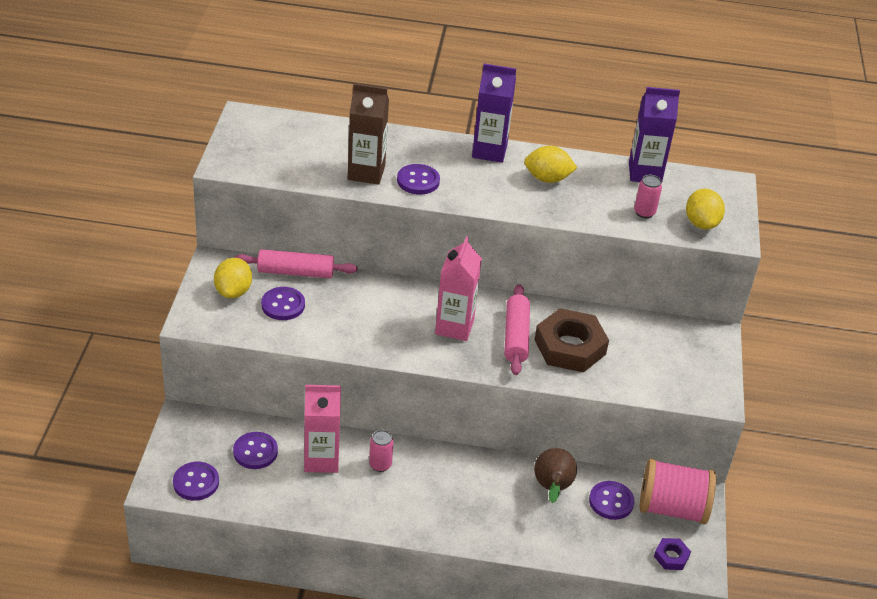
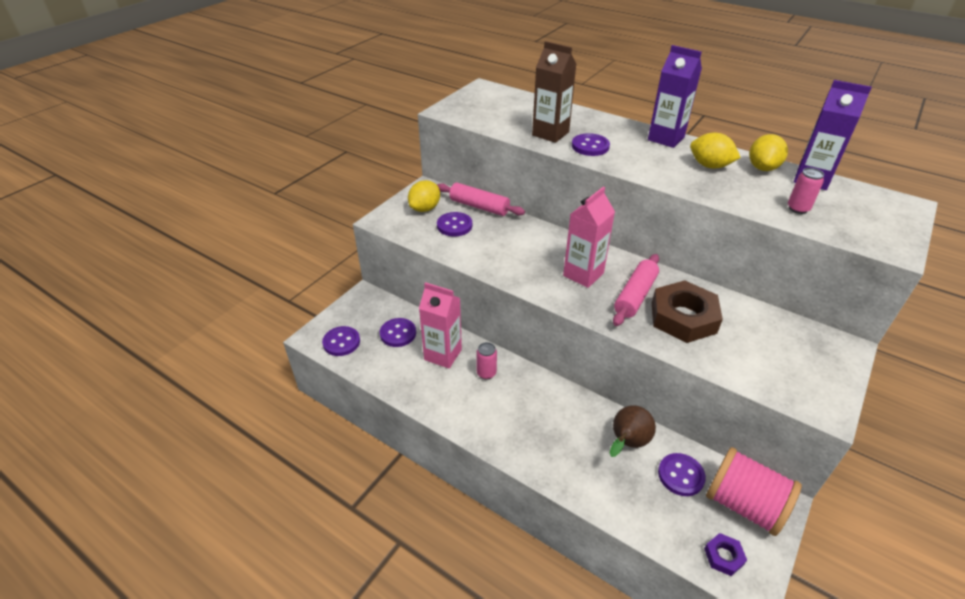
camera: 30 degrees right, 0 degrees up
yellow lemon [686,189,725,229] -> yellow lemon moved to [749,134,788,171]

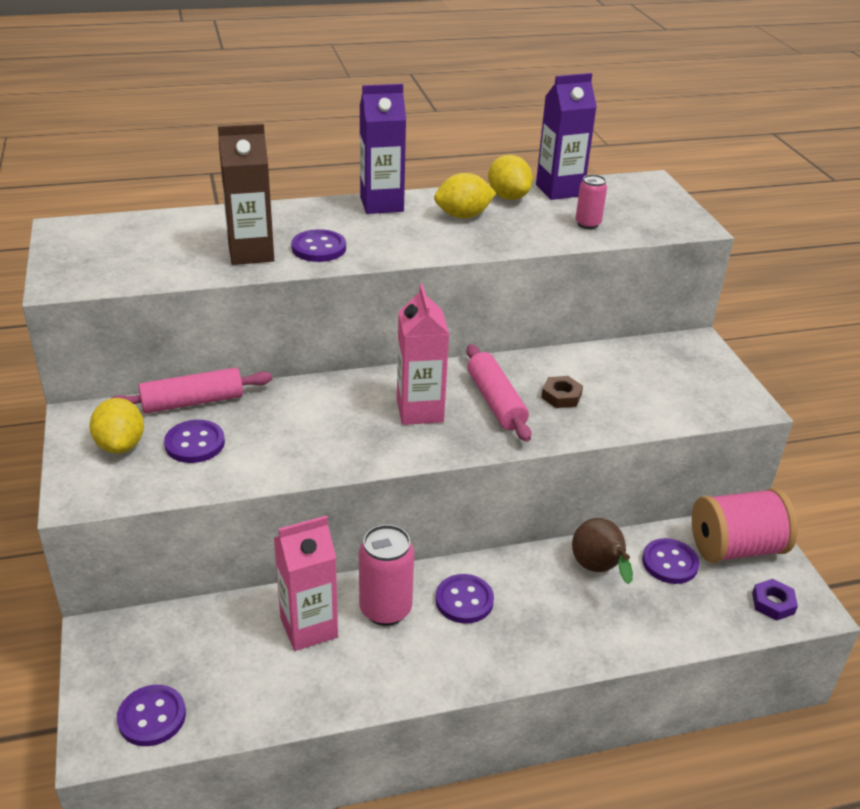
camera: 50 degrees left, 5 degrees down
purple button [380,318,416,347] -> purple button moved to [435,574,494,623]
pink can [476,342,497,380] -> pink can [359,524,414,626], size x1.73
brown nut [652,280,723,343] -> brown nut [541,376,583,408], size x0.47

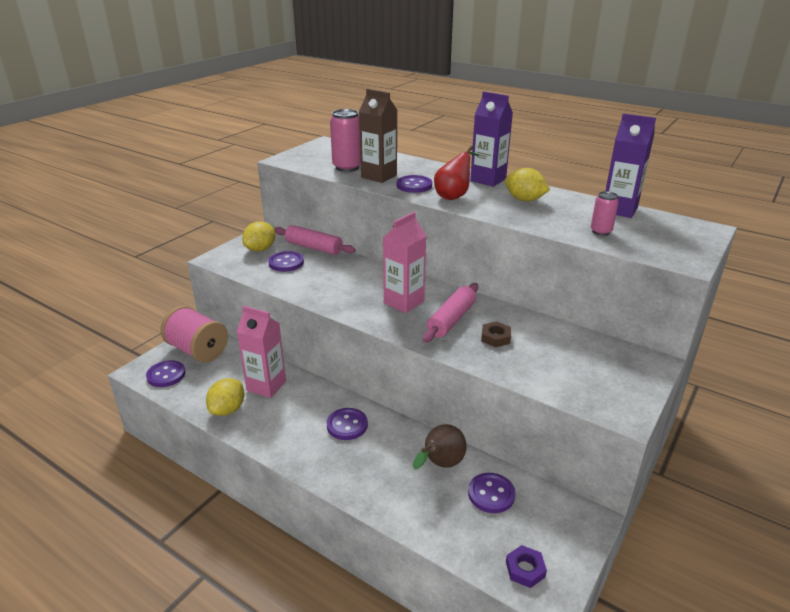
camera: 50 degrees right, 5 degrees down
pink can [359,524,414,626] -> pink can moved to [330,109,361,172]
yellow lemon [488,155,533,200] -> yellow lemon moved to [206,378,244,416]
pink spool [692,488,798,563] -> pink spool moved to [160,306,228,363]
none -> red pear [434,145,480,200]

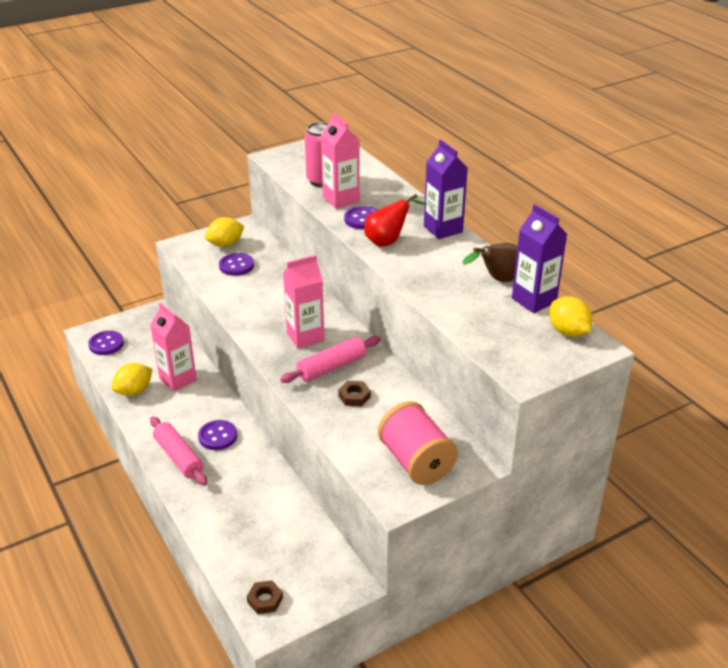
camera: 25 degrees right, 5 degrees up
pink spool [160,306,228,363] -> pink spool moved to [378,401,458,485]
pink rolling pin [274,225,356,255] -> pink rolling pin moved to [150,416,207,486]
brown carton [359,89,397,183] -> pink carton [321,113,360,209]
brown pear [413,424,467,469] -> brown pear moved to [463,243,518,282]
purple button [468,473,515,513] -> none
yellow lemon [505,168,550,202] -> yellow lemon moved to [549,296,592,337]
purple nut [506,545,547,588] -> brown nut [247,580,283,614]
pink can [591,191,619,236] -> none

